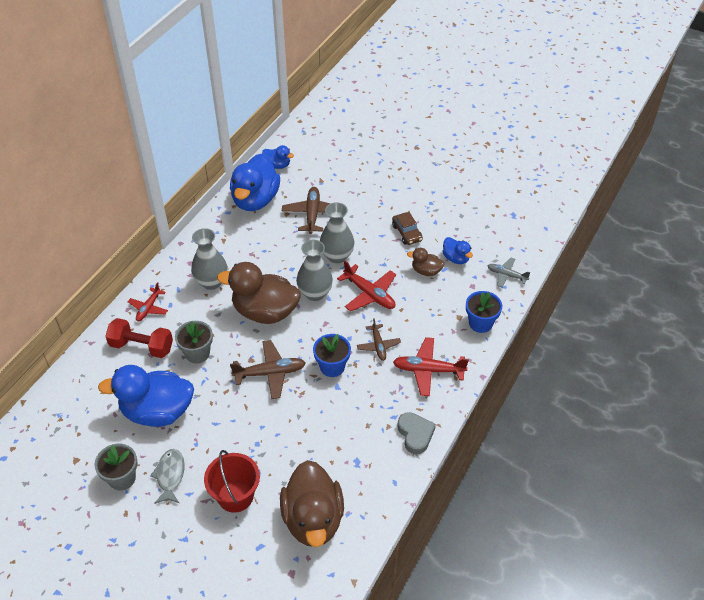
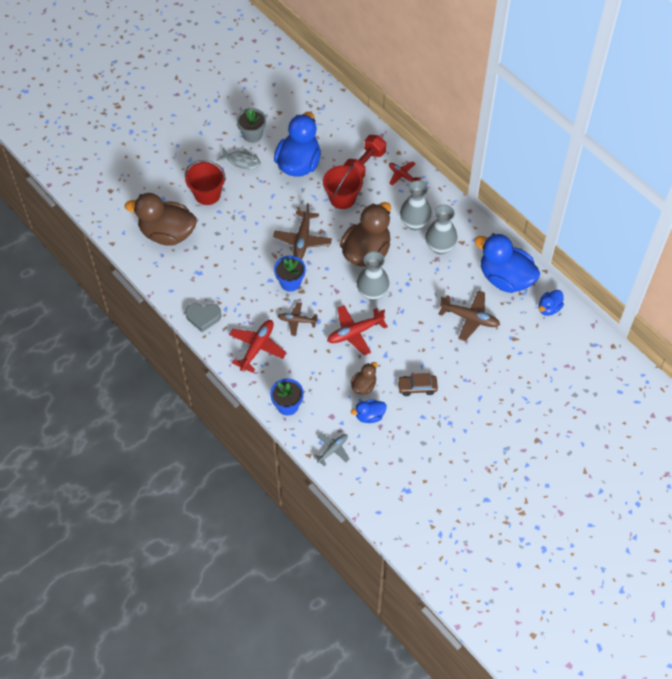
camera: 110 degrees right, 10 degrees up
grey flower pot [175,321,213,364] -> red bucket [323,164,363,209]
grey vase [320,202,355,263] -> grey vase moved to [425,205,457,254]

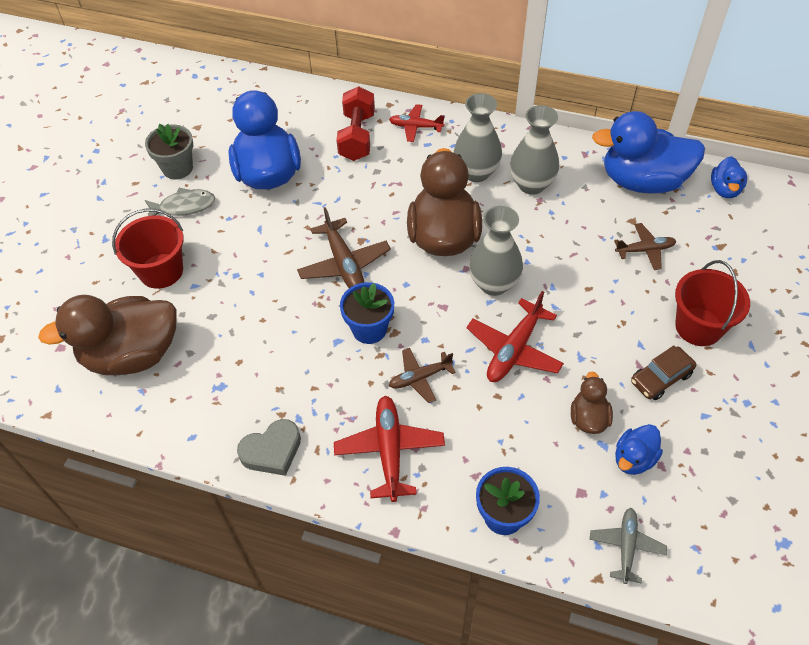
camera: 30 degrees left, 5 degrees down
red bucket [323,164,363,209] -> red bucket moved to [675,260,750,346]
brown plane [438,290,500,341] -> brown plane [614,223,676,270], size x0.64

